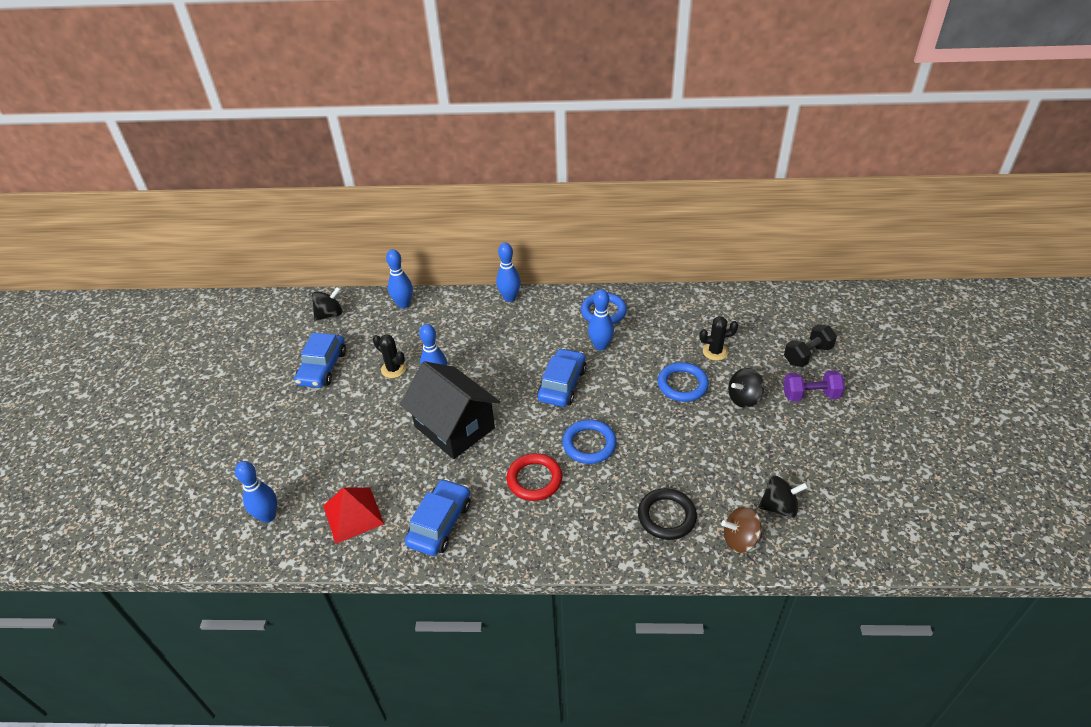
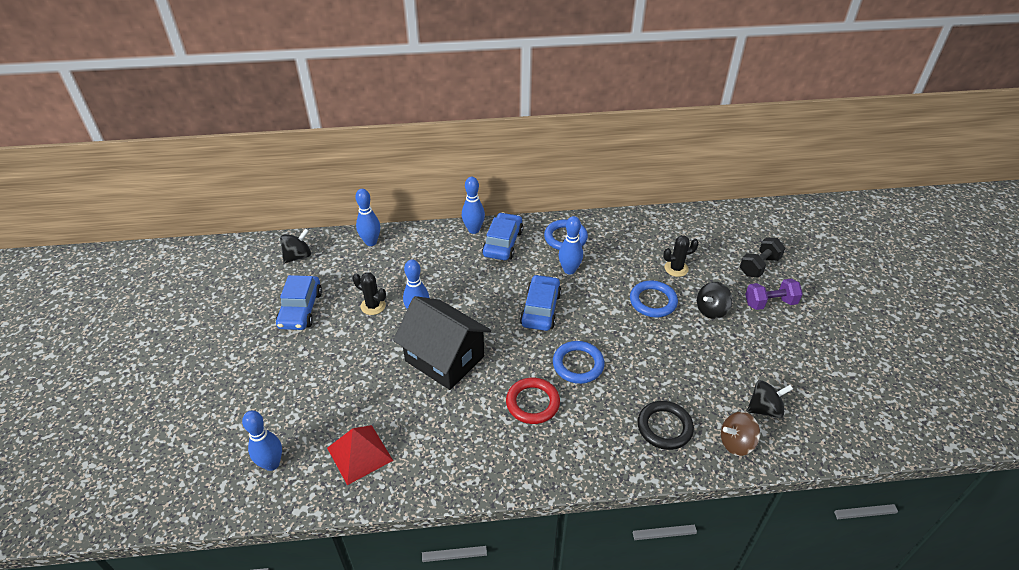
camera: 10 degrees left, 0 degrees up
blue car [405,479,470,556] -> blue car moved to [482,212,523,260]

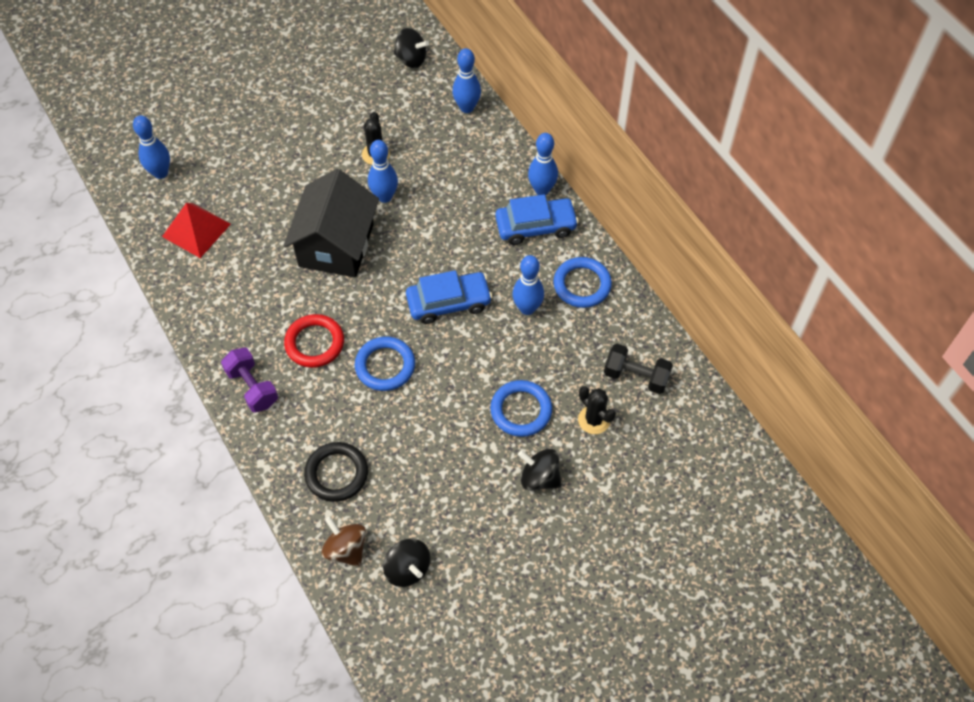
camera: 65 degrees right, 15 degrees up
blue car [276,275,322,330] -> none
black dumbbell [740,237,785,278] -> black dumbbell moved to [604,344,673,394]
purple dumbbell [745,279,803,310] -> purple dumbbell moved to [221,347,278,413]

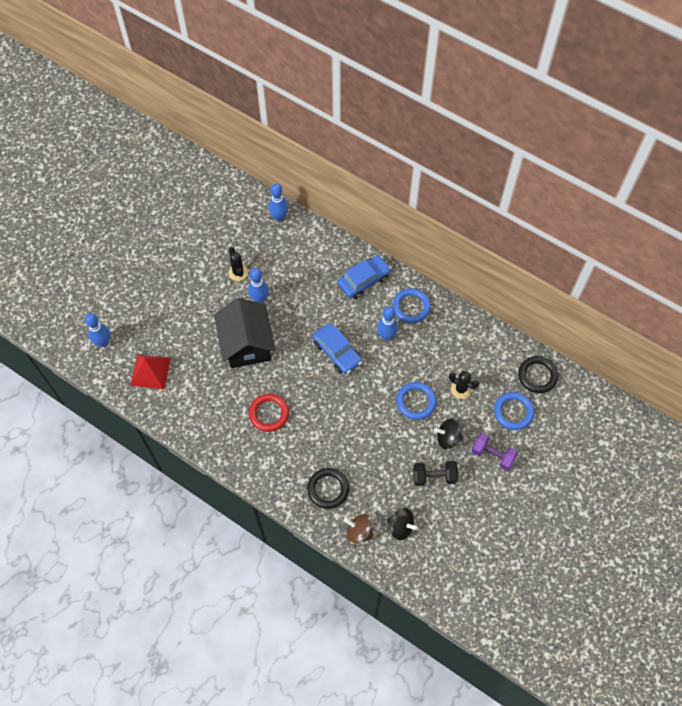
camera: 25 degrees left, 5 degrees up
purple dumbbell [221,347,278,413] -> purple dumbbell moved to [471,433,518,471]
blue ring [355,337,415,391] -> blue ring moved to [494,392,535,430]
black spinning top [394,28,429,68] -> none
blue car [406,270,492,324] -> blue car turned 90 degrees clockwise [313,323,362,375]
blue bowling pin [528,133,558,195] -> none
black dumbbell [604,344,673,394] -> black dumbbell moved to [413,461,458,486]
none -> black ring [518,356,558,393]

